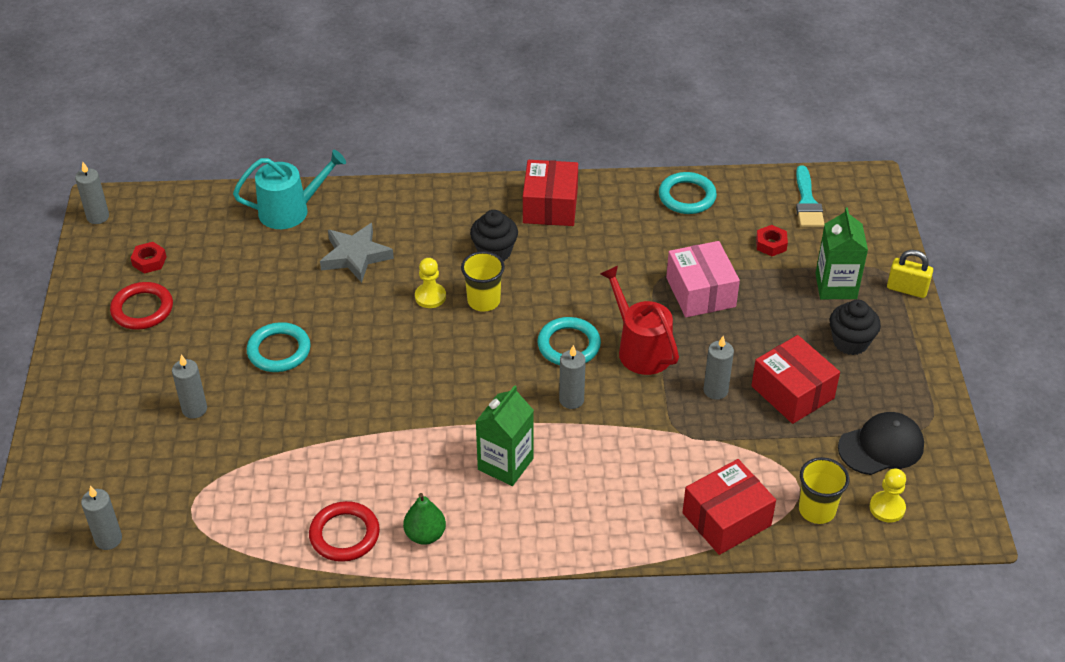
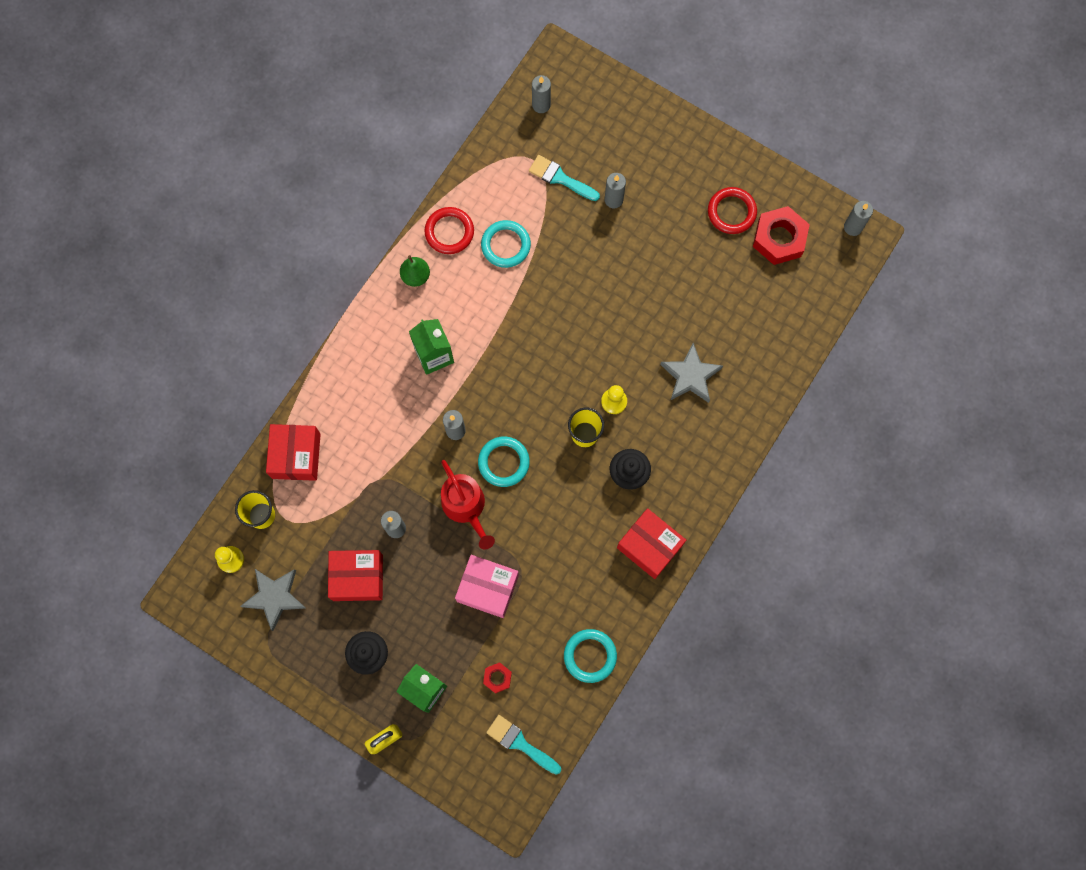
camera: 125 degrees right, 30 degrees up
red nut [131,242,166,274] -> red nut [753,206,810,265], size x1.99
turquoise watering can [233,150,346,229] -> none
turquoise ring [247,322,311,372] -> turquoise ring moved to [481,220,531,268]
red watering can [600,266,679,375] -> red watering can turned 60 degrees clockwise [441,460,495,550]
black cap [838,412,924,475] -> grey star [241,569,306,631]
none -> turquoise brush [529,155,600,201]

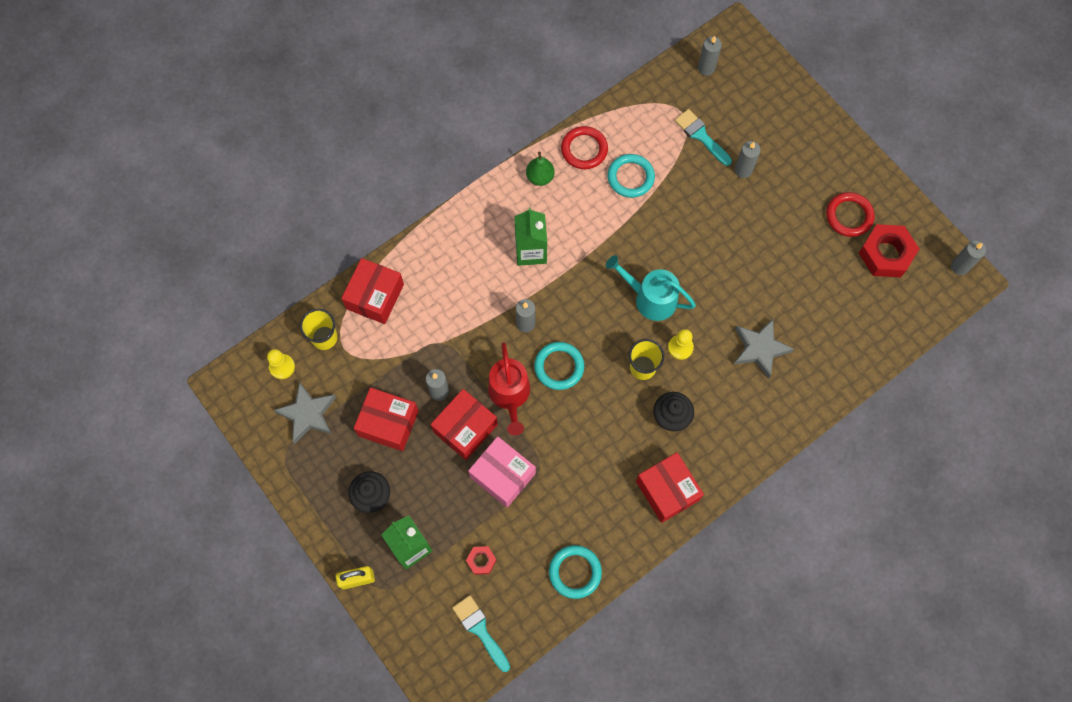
camera: 20 degrees right, 5 degrees down
none -> red box [430,389,498,460]
none -> turquoise watering can [606,255,696,321]

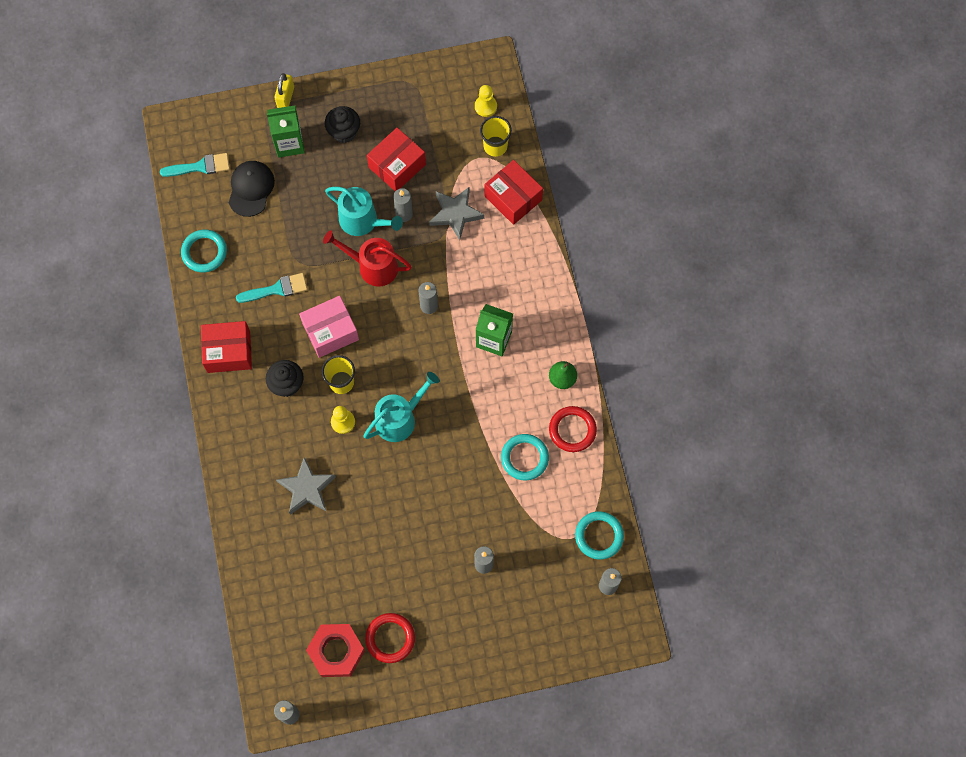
camera: 115 degrees right, 0 degrees up
grey star [274,381,336,444] -> grey star moved to [429,187,485,240]
red box [430,389,498,460] -> turquoise watering can [325,187,403,236]
red nut [466,546,497,575] -> black cap [229,161,275,217]
pink box [468,436,536,508] -> pink box moved to [299,296,359,358]
turquoise ring [534,342,584,390] -> turquoise ring moved to [575,511,624,560]
turquoise brush [675,109,732,166] -> turquoise brush moved to [236,273,308,303]

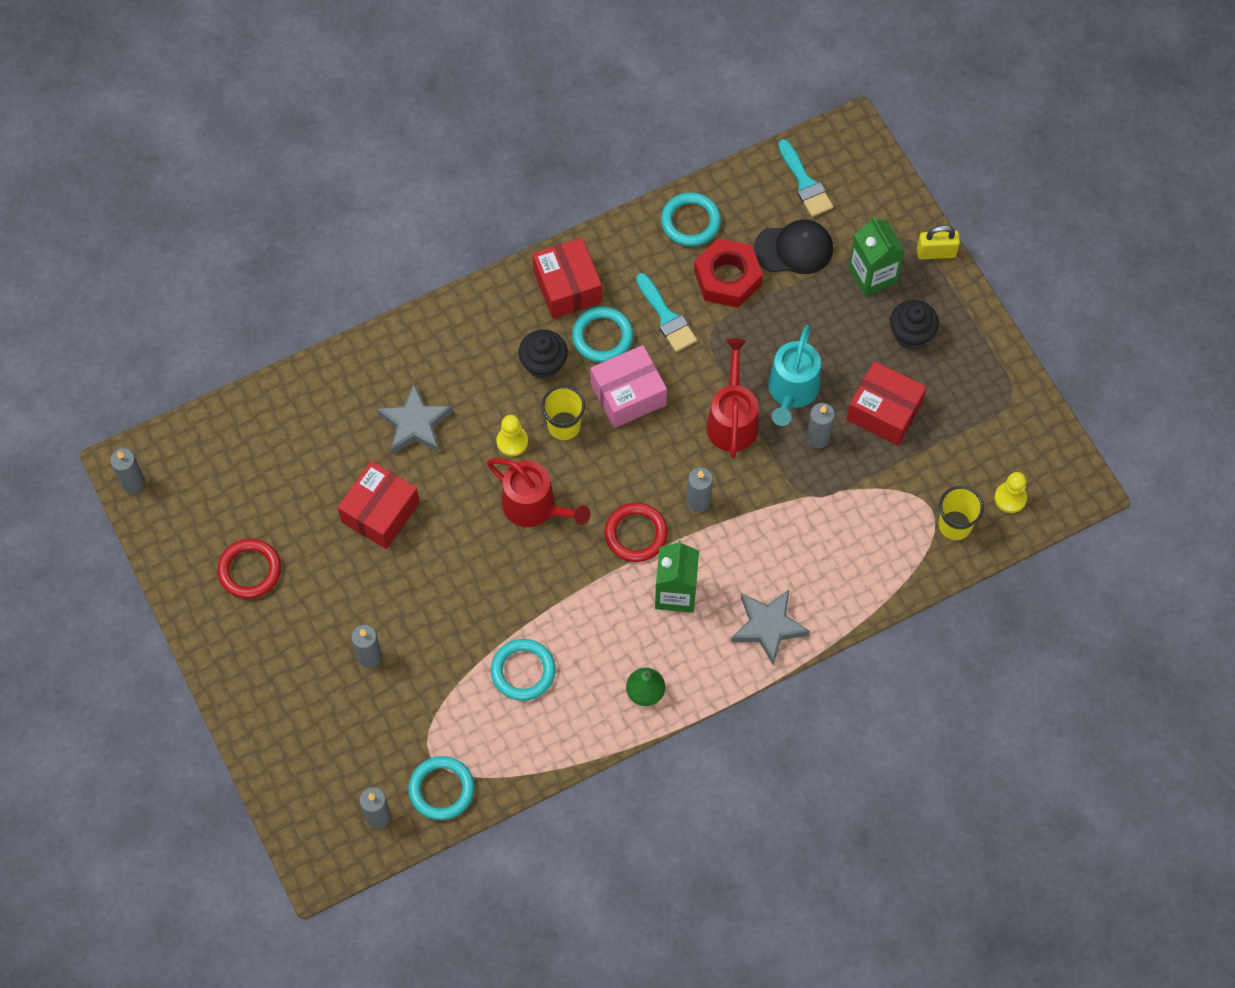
camera: 75 degrees right, 5 degrees down
pink box [299,296,359,358] -> pink box turned 75 degrees counterclockwise [590,345,667,428]
red nut [306,624,365,677] -> red nut moved to [694,238,763,308]
turquoise watering can [363,372,440,442] -> red watering can [487,458,590,527]
grey star [429,187,485,240] -> grey star moved to [731,590,810,665]
red box [485,160,543,225] -> red box moved to [337,461,420,549]
red ring [549,406,597,452] -> red ring moved to [605,503,668,562]
none -> turquoise ring [572,307,633,363]

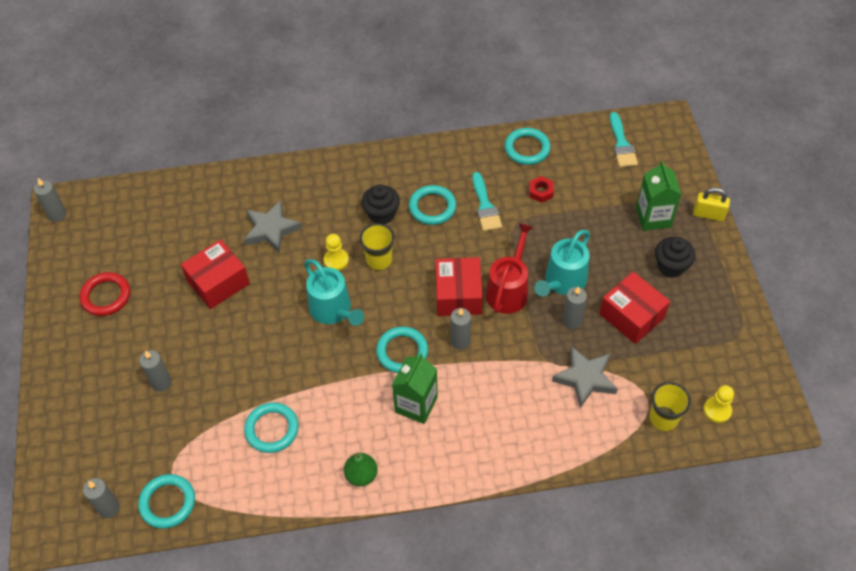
camera: 20 degrees right, 10 degrees down
red watering can [487,458,590,527] -> turquoise watering can [304,259,364,326]
red box [532,237,602,319] -> red box moved to [435,257,483,316]
pink box [590,345,667,428] -> none
red ring [605,503,668,562] -> turquoise ring [376,326,428,373]
red nut [694,238,763,308] -> red nut [529,176,554,203], size x0.50
grey star [731,590,810,665] -> grey star moved to [552,346,618,408]
black cap [754,220,833,274] -> none

